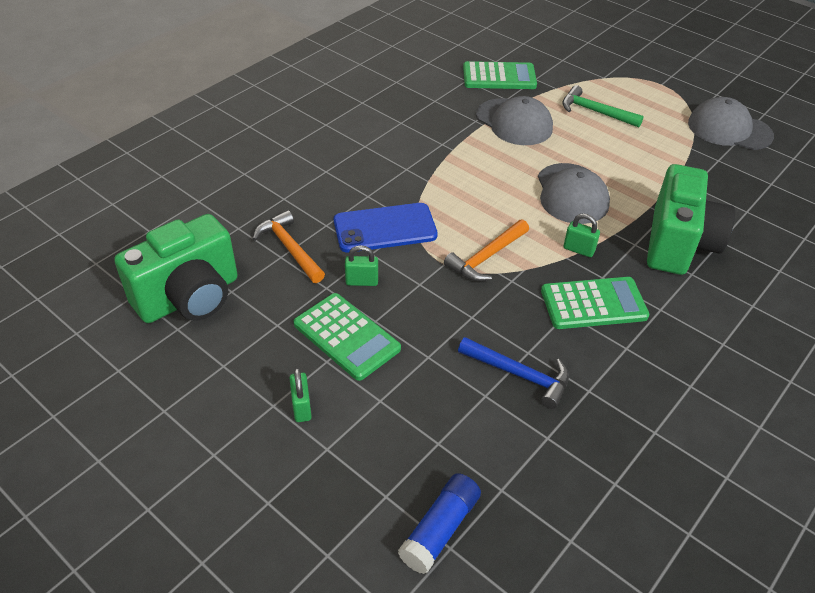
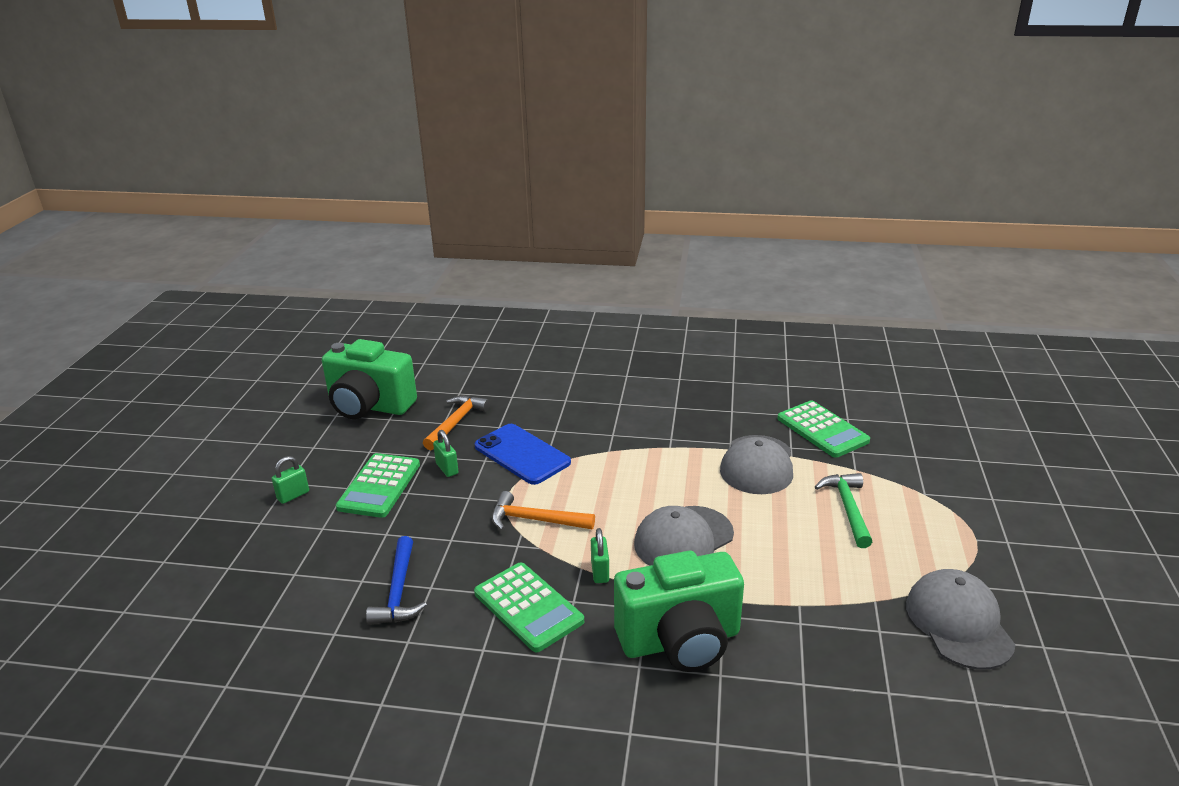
camera: 60 degrees right, 15 degrees down
blue glue stick [398,473,481,574] -> none

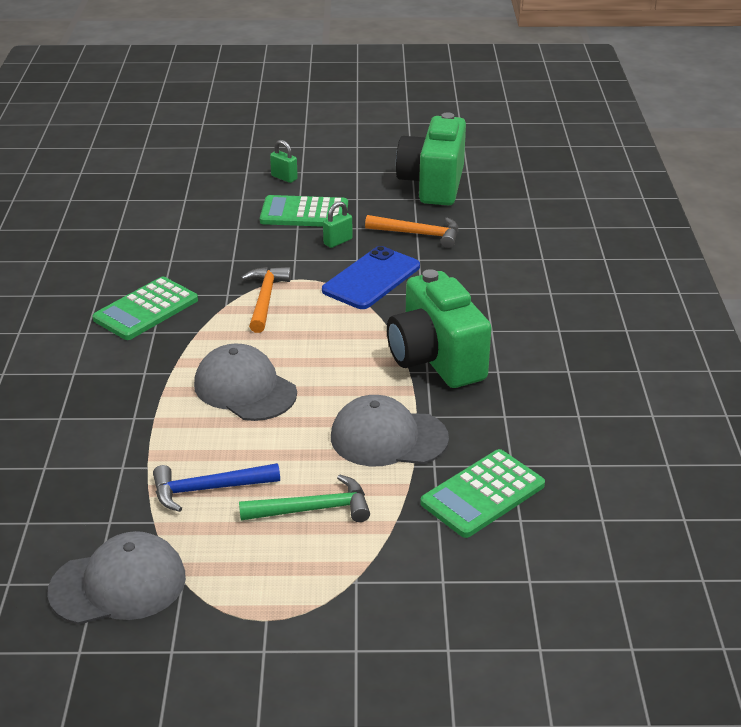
camera: 80 degrees right, 5 degrees up
blue hammer [366,536,427,625] -> blue hammer moved to [153,463,280,512]
green padlock [591,528,609,583] -> none
green camera [614,551,744,672] -> green camera moved to [387,269,491,388]

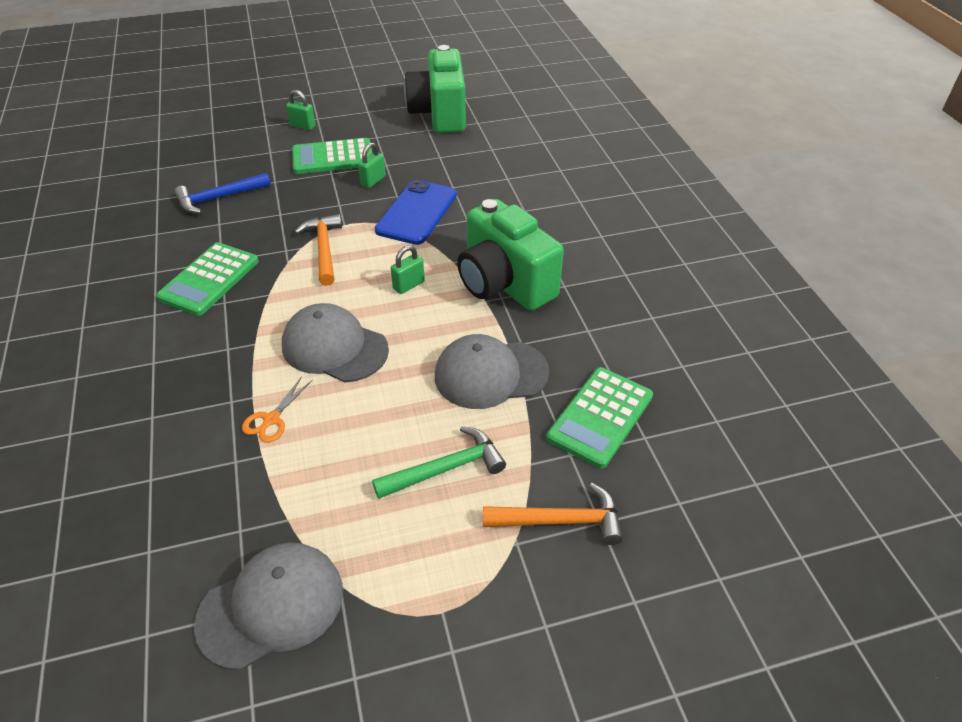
camera: 15 degrees left, 10 degrees up
blue hammer [153,463,280,512] -> blue hammer moved to [174,173,271,213]
orange hammer [365,215,458,248] -> orange hammer moved to [483,483,623,545]
none -> orange scissors [242,376,312,443]
none -> green padlock [391,245,425,294]

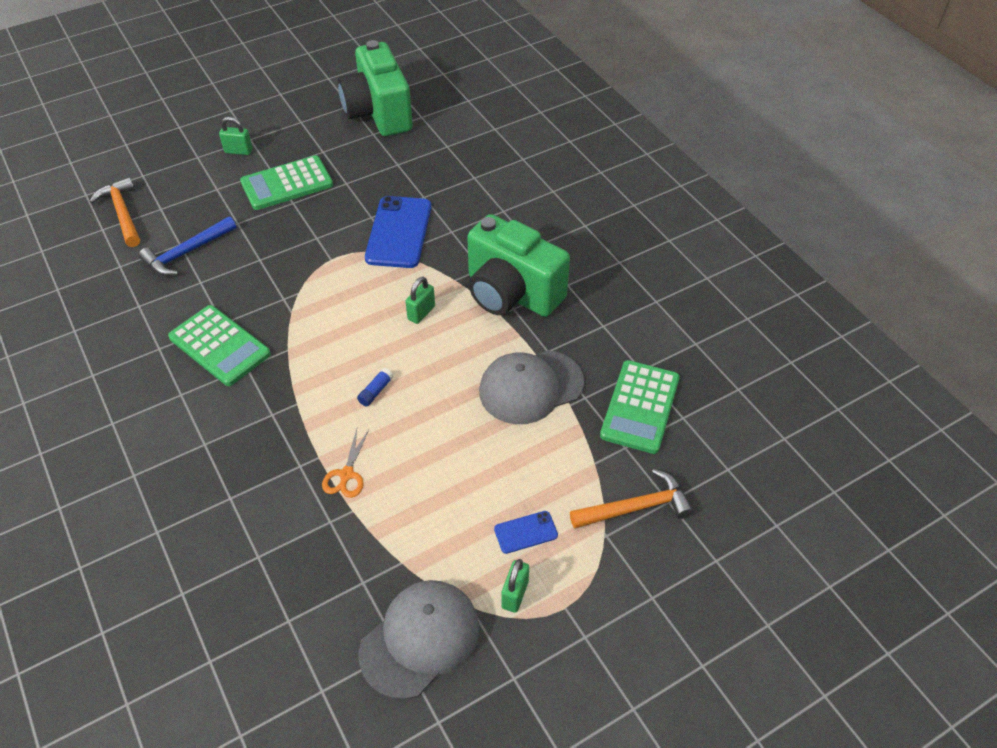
camera: 15 degrees left, 5 degrees up
green calculator [156,242,259,316] -> green calculator turned 60 degrees counterclockwise [168,305,271,386]
grey cap [282,303,389,382] -> blue glue stick [357,368,394,407]
orange hammer [295,214,342,286] -> orange hammer moved to [90,177,140,247]
green padlock [358,142,386,188] -> green padlock moved to [501,559,529,613]
green hammer [372,426,506,499] -> none
none -> blue phone [494,511,558,554]

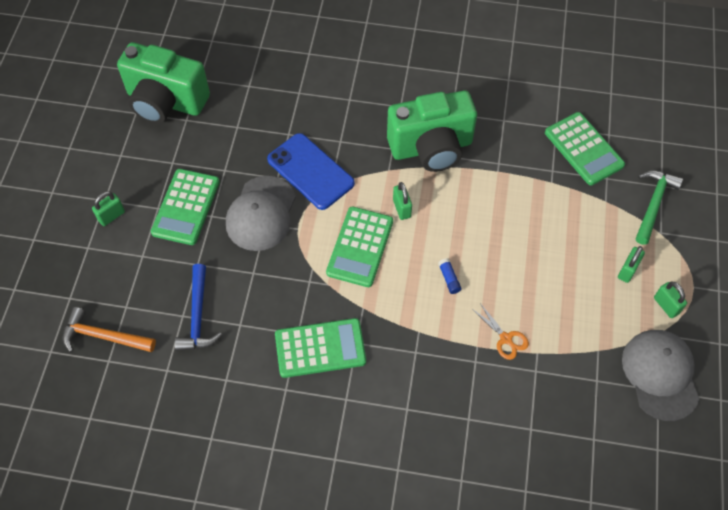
camera: 50 degrees left, 10 degrees up
grey cap [479,350,584,424] -> grey cap moved to [226,176,296,251]
blue phone [494,511,558,554] -> green padlock [618,246,645,283]
orange hammer [570,469,693,529] -> green hammer [636,171,683,245]
none -> green calculator [326,207,393,287]

